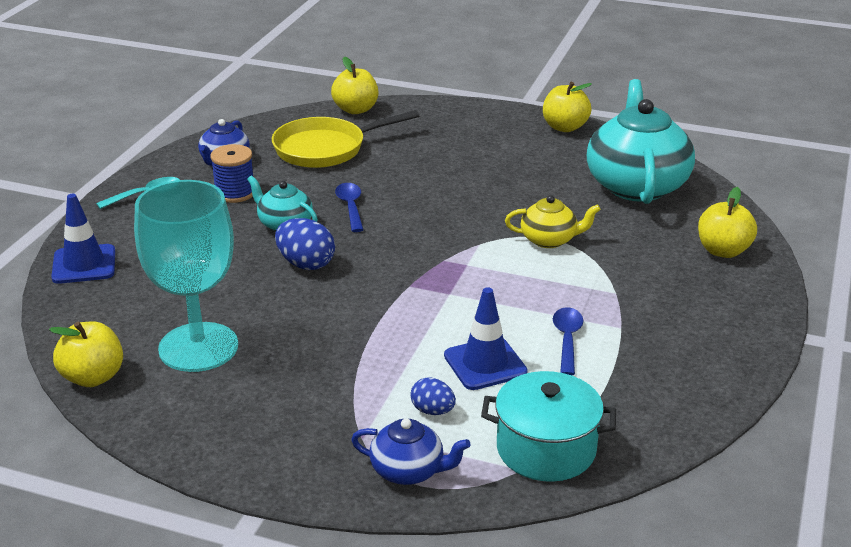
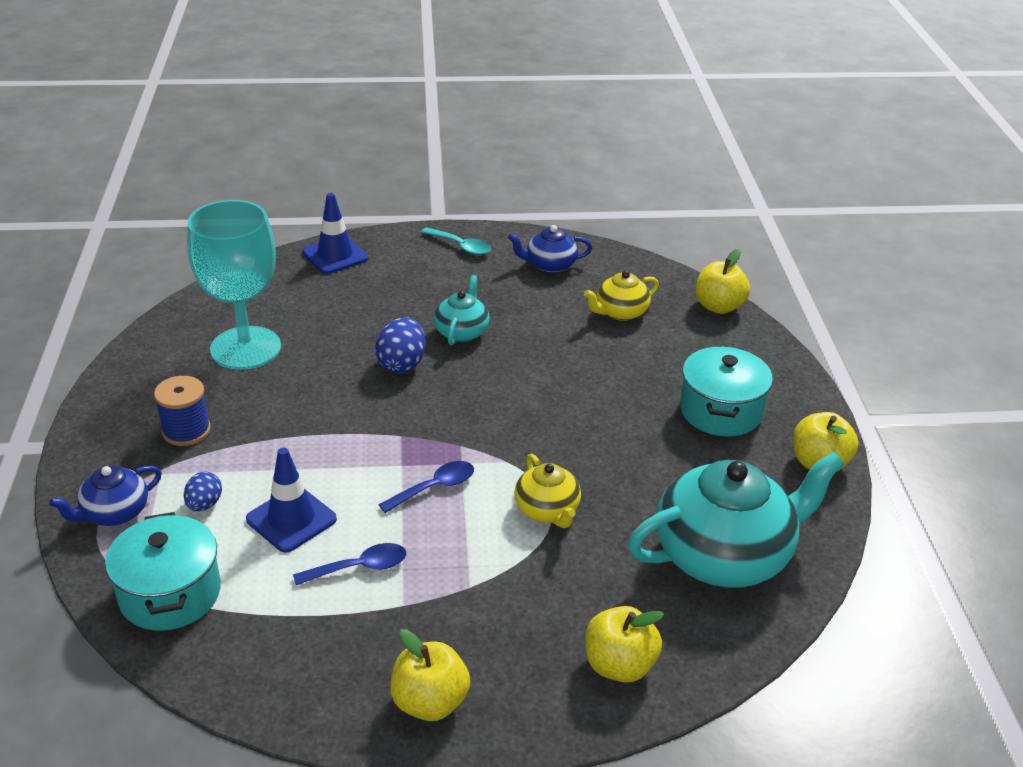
camera: 65 degrees right, 5 degrees up
yellow apple [49,321,123,387] -> yellow apple moved to [390,629,470,721]
blue spool [210,144,253,203] -> blue spool moved to [154,376,211,446]
yellow pan [272,110,419,168] -> yellow teapot [584,271,659,321]
blue spoon [335,183,364,232] -> blue spoon moved to [378,461,474,513]
blue teapot [351,418,470,485] -> blue teapot turned 60 degrees clockwise [49,465,162,526]
none -> turquoise pot [680,346,773,437]

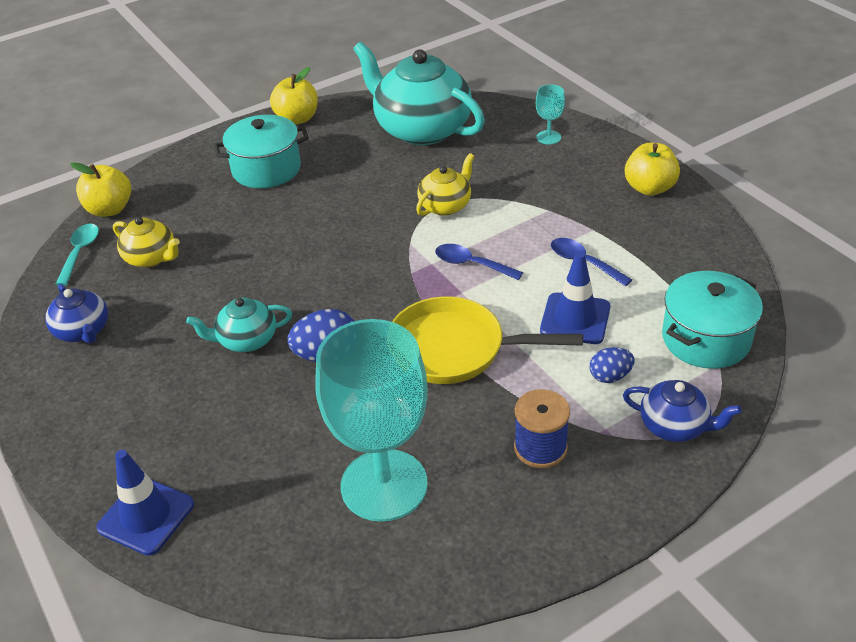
camera: 115 degrees left, 5 degrees up
turquoise spoon [421,227,491,255] -> turquoise spoon moved to [56,224,99,286]
yellow apple [585,606,664,683] -> turquoise goblet [536,84,565,145]
none -> yellow pan [392,296,583,384]

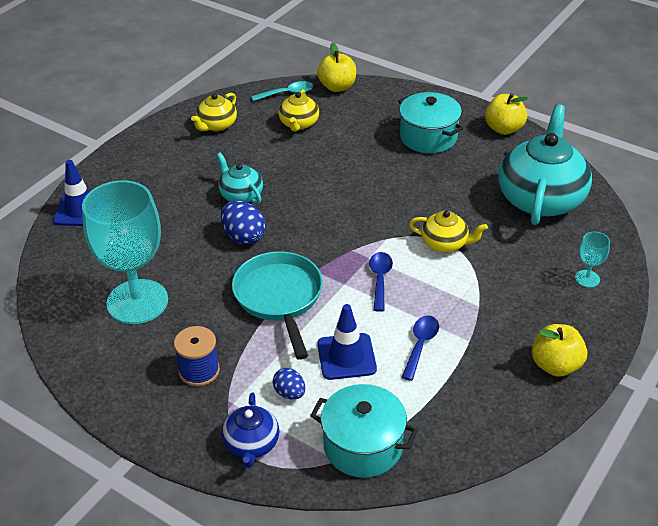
camera: 65 degrees right, 0 degrees up
blue teapot [45,284,108,344] -> yellow teapot [191,93,237,132]
yellow pan [392,296,583,384] -> turquoise pan [232,252,323,360]

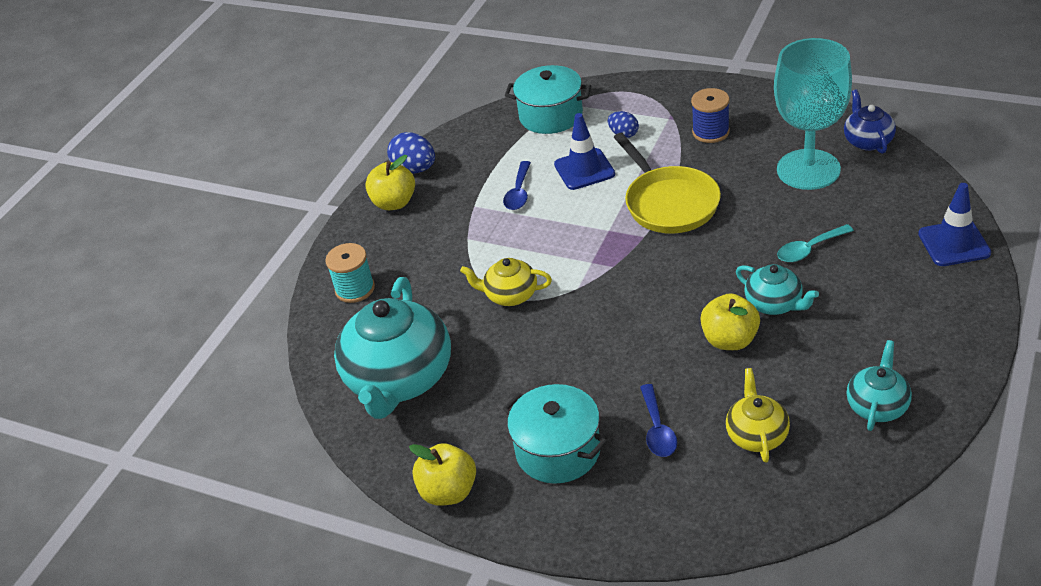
camera: 175 degrees right, 0 degrees up
yellow teapot [191,93,237,132] -> turquoise teapot [847,340,912,431]
blue egg [221,201,265,245] -> blue egg moved to [387,132,435,173]
blue teapot [222,393,279,468] -> blue teapot moved to [844,89,896,154]
turquoise pan [232,252,323,360] -> yellow pan [613,133,721,234]
turquoise spoon [251,81,313,101] -> turquoise spoon moved to [777,224,854,262]
yellow apple [317,42,356,92] -> yellow apple moved to [700,293,760,350]
blue spoon [369,252,393,312] -> blue spoon moved to [640,384,677,457]
turquoise goblet [575,231,610,287] -> turquoise spool [325,243,375,303]

